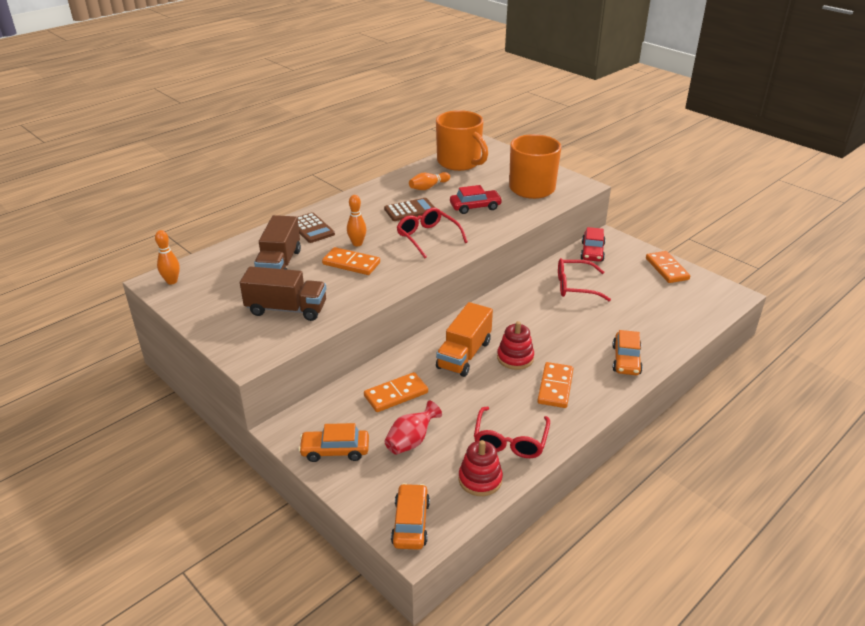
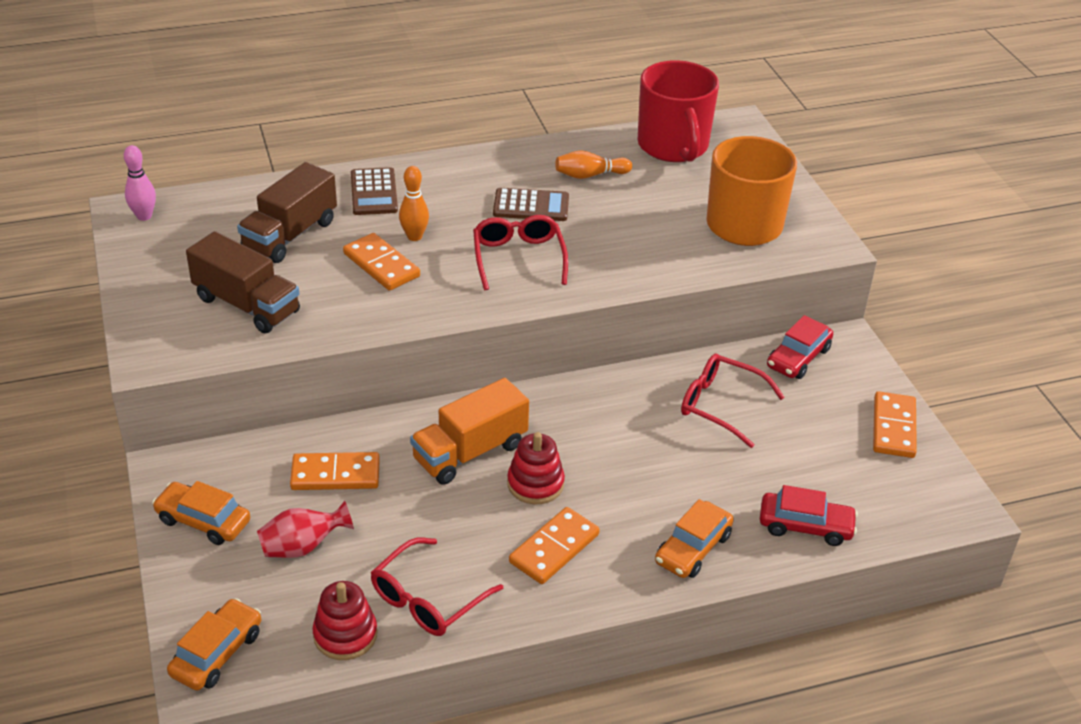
camera: 25 degrees right, 5 degrees up
orange bowling pin [155,230,180,285] -> pink bowling pin [124,145,156,221]
orange mug [436,110,488,171] -> red mug [637,60,719,162]
red car [450,185,503,214] -> red car moved to [760,485,858,546]

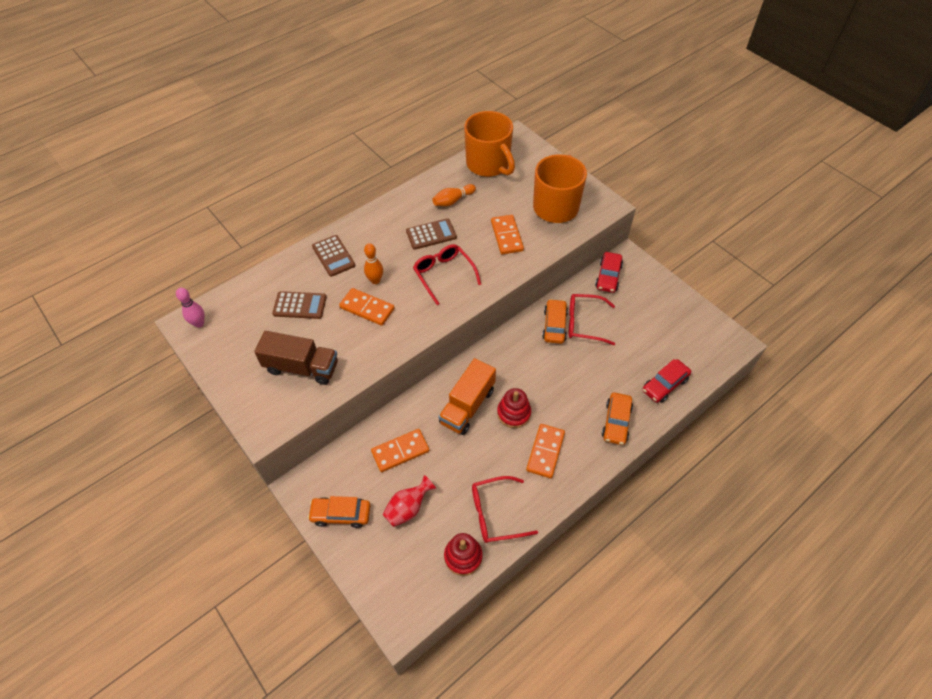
camera: 20 degrees left, 15 degrees up
orange car [167,598,261,691] -> orange car moved to [542,299,568,344]
brown truck [237,162,337,263] -> brown calculator [272,291,327,319]
red glasses [371,537,503,636] -> red glasses turned 60 degrees clockwise [472,476,538,543]
red mug [637,60,719,162] -> orange mug [464,111,515,177]
red car [760,485,858,546] -> red car turned 150 degrees clockwise [642,359,691,403]
orange domino [873,391,917,458] -> orange domino moved to [491,215,524,255]

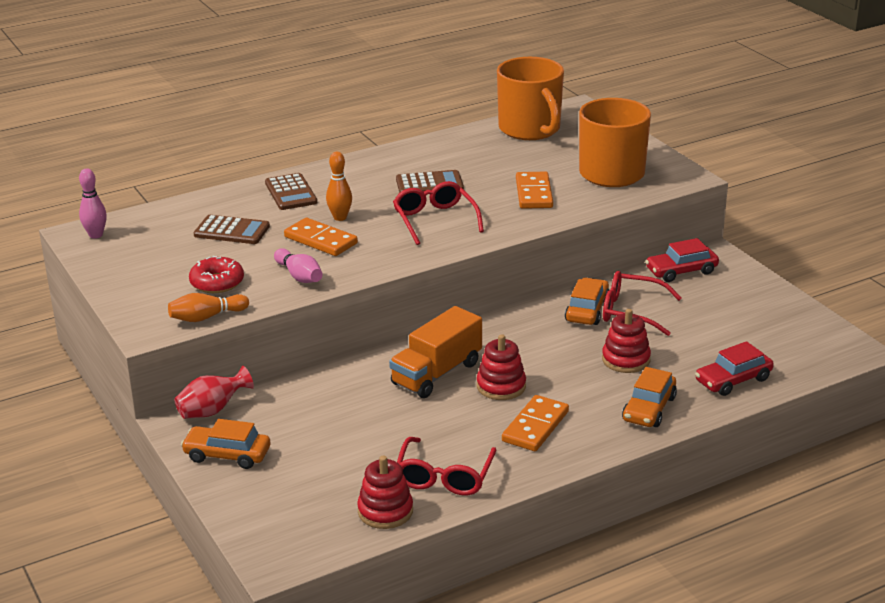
camera: 10 degrees right, 25 degrees down
brown truck [254,331,338,385] -> red donut [189,256,244,293]
orange domino [371,429,429,472] -> none
red vase [382,475,436,527] -> red vase moved to [174,366,254,419]
orange bowling pin [432,184,476,206] -> orange bowling pin moved to [168,293,249,322]
red glasses [472,476,538,543] -> red glasses turned 75 degrees counterclockwise [397,437,496,496]
red car [595,252,623,293] -> red car turned 45 degrees clockwise [645,238,719,282]
none -> pink bowling pin [274,248,323,283]
none -> red stacking toy [602,309,651,373]

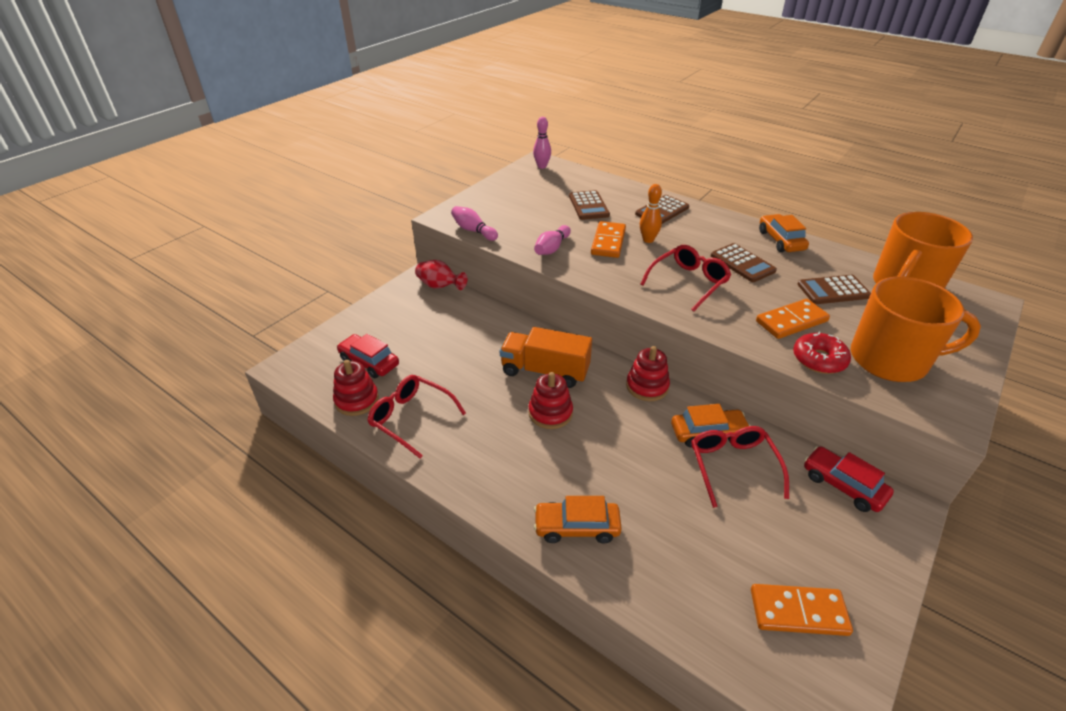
camera: 65 degrees right, 10 degrees up
orange bowling pin [168,293,249,322] -> pink bowling pin [451,206,498,241]
orange car [181,419,270,469] -> orange car moved to [759,214,809,252]
red donut [189,256,244,293] -> red donut moved to [793,332,851,374]
red glasses [397,437,496,496] -> red glasses turned 45 degrees clockwise [367,375,466,458]
orange domino [502,395,569,451] -> orange domino moved to [751,584,853,636]
red stacking toy [602,309,651,373] -> red stacking toy moved to [626,346,670,401]
red car [695,341,774,396] -> red car moved to [337,334,399,378]
none -> brown calculator [797,275,871,304]

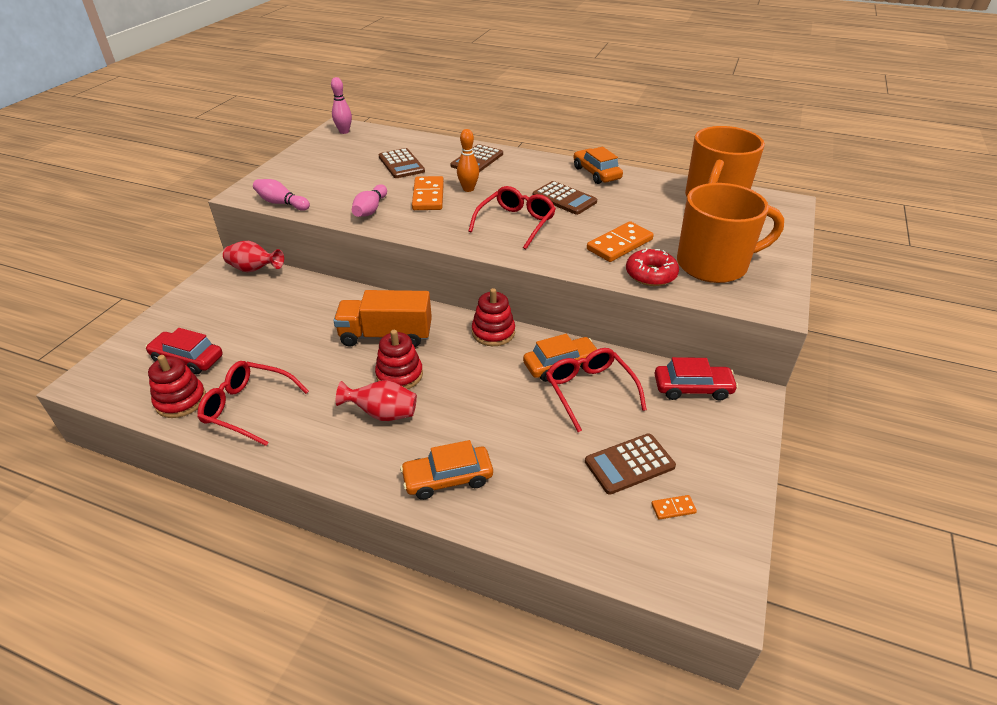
camera: 15 degrees left, 0 degrees up
orange domino [751,584,853,636] -> orange domino [651,495,697,520], size x0.47
brown calculator [797,275,871,304] -> brown calculator moved to [585,433,676,495]
red car [804,446,894,512] -> red car turned 150 degrees clockwise [654,357,738,401]
none -> red vase [336,380,417,421]

